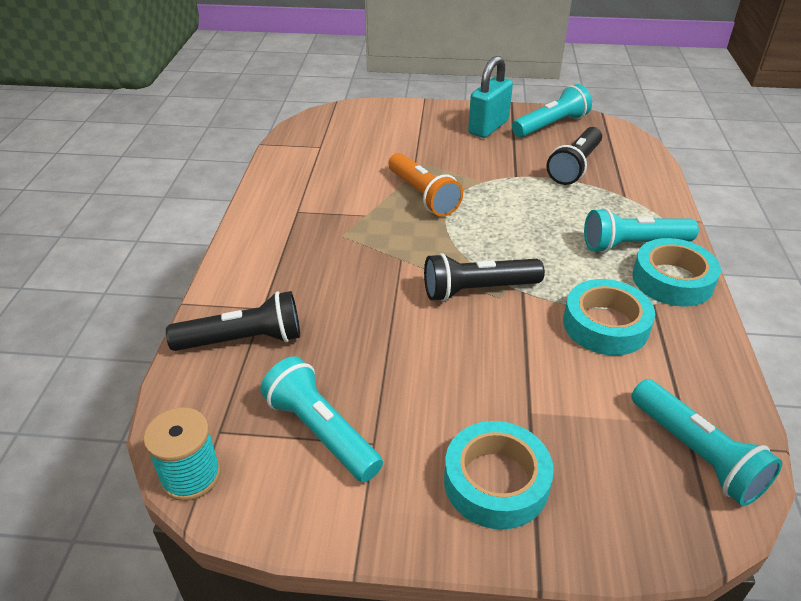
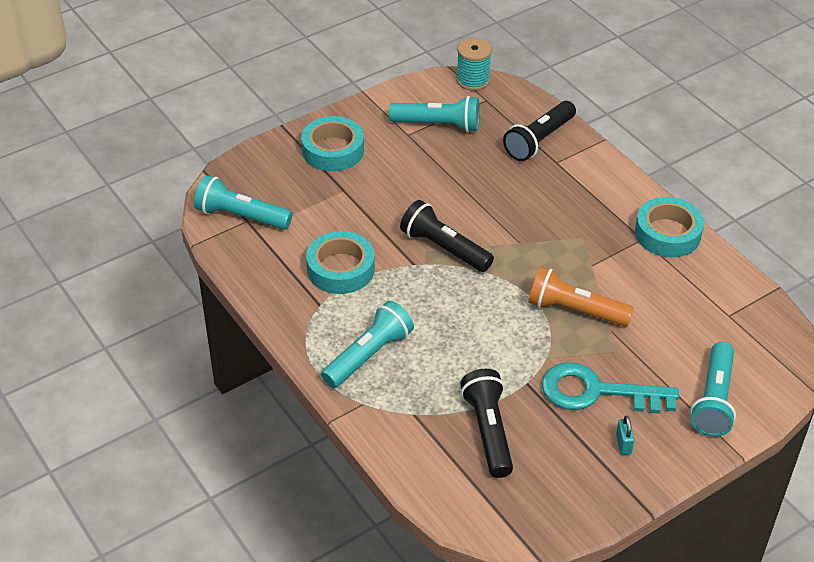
camera: 140 degrees right, 5 degrees up
black flashlight [424,253,545,302] -> black flashlight turned 90 degrees counterclockwise [400,200,494,272]
turquoise padlock [468,56,513,138] -> turquoise padlock [616,416,634,455], size x0.43
turquoise flashlight [512,84,592,137] -> turquoise flashlight moved to [690,342,736,437]
turquoise tape [632,238,721,307] -> turquoise tape moved to [635,197,704,257]
none -> turquoise key [541,362,679,414]

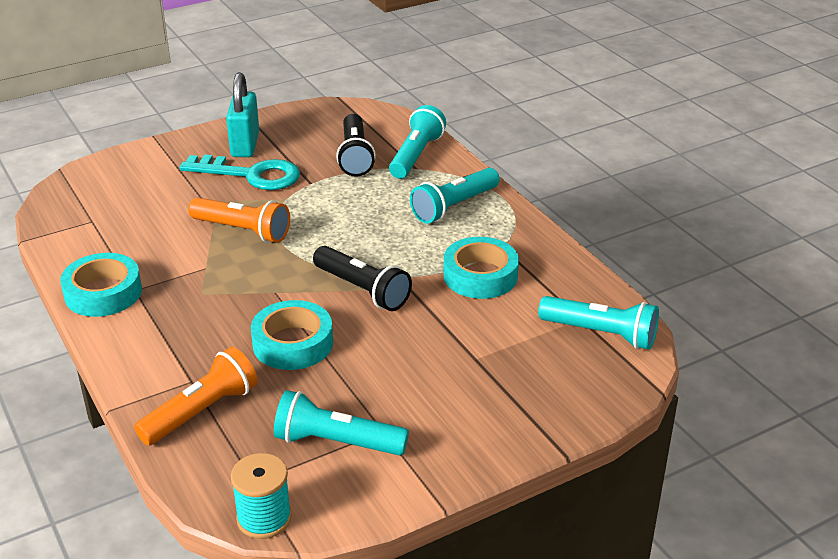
camera: 175 degrees left, 10 degrees down
turquoise tape [301,116,364,171] -> turquoise tape moved to [251,300,333,370]
black flashlight [503,101,576,161] -> orange flashlight [134,347,258,446]
turquoise padlock [616,416,634,455] -> turquoise padlock [226,72,259,157], size x2.31
turquoise flashlight [690,342,736,437] -> turquoise flashlight moved to [389,105,446,179]

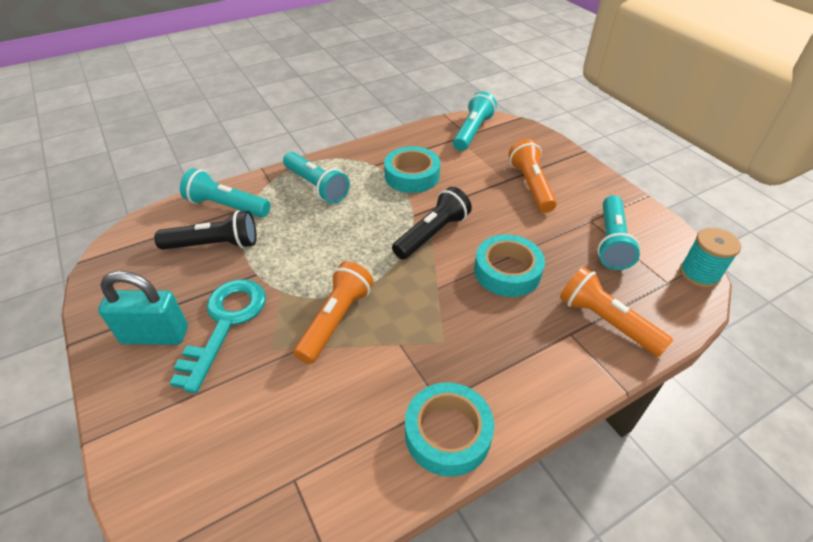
camera: 90 degrees left, 10 degrees up
none -> orange flashlight [509,139,557,213]

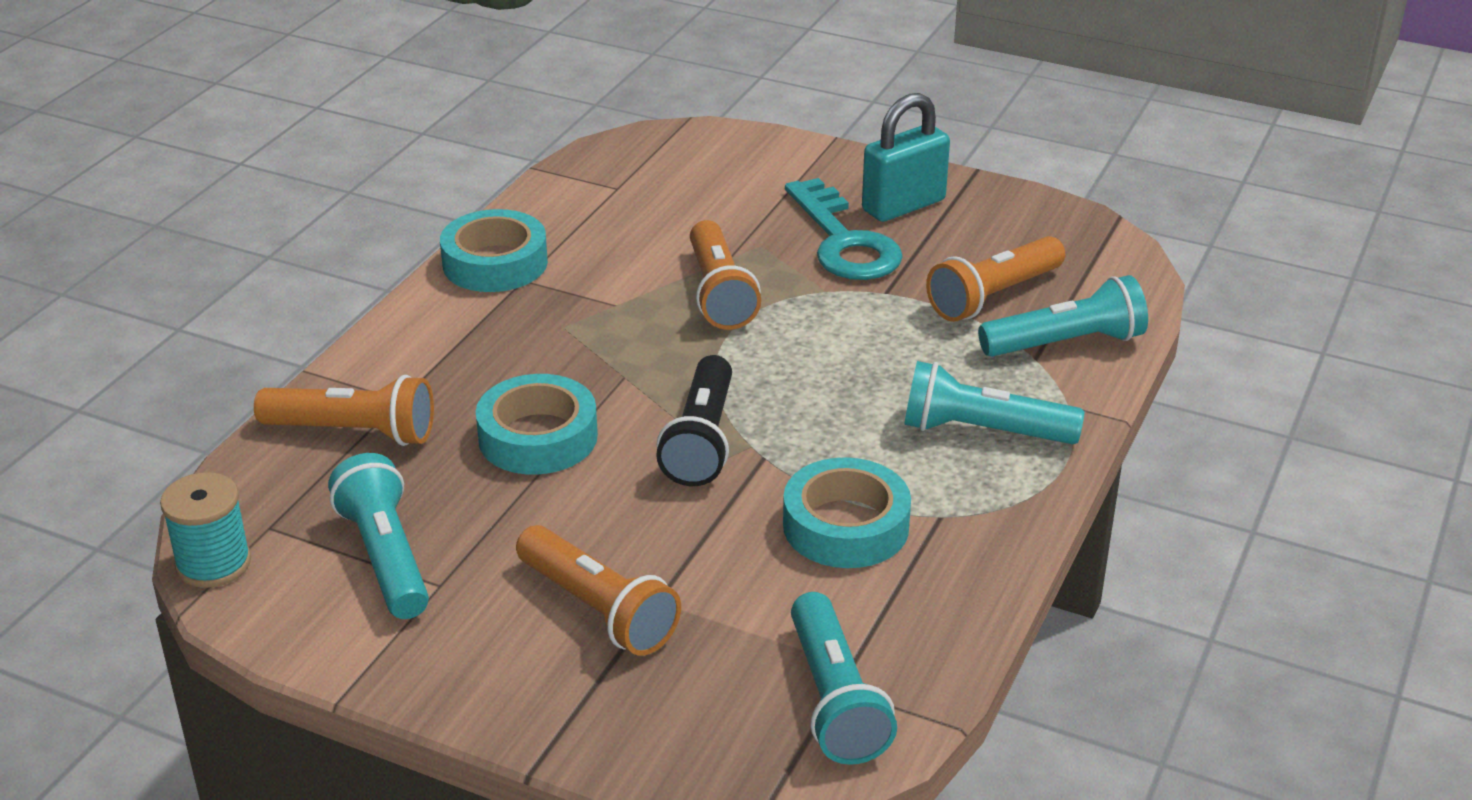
camera: 145 degrees right, 10 degrees down
black flashlight [154,210,256,250] -> orange flashlight [926,236,1065,322]

